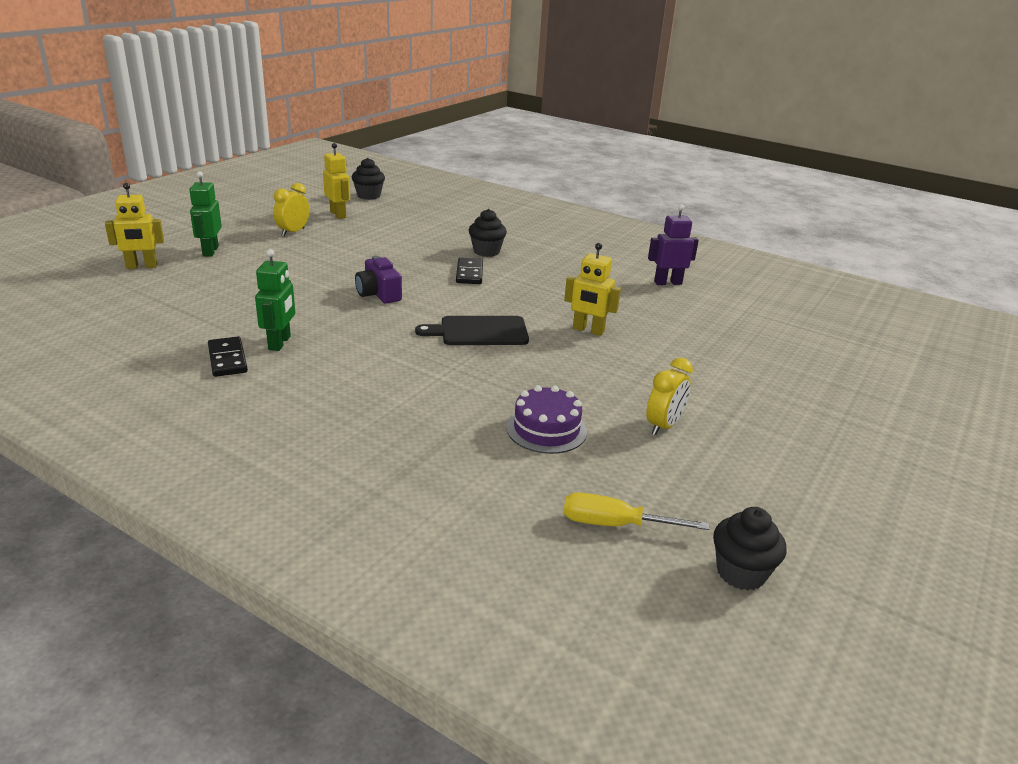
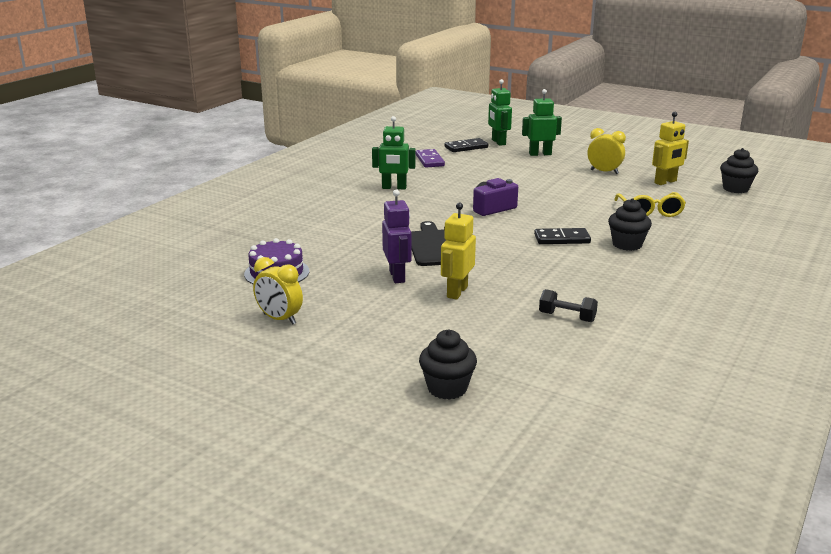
camera: 90 degrees right, 5 degrees down
yellow robot [105,183,164,269] -> green robot [488,79,512,146]
black domino [208,337,248,377] -> black domino moved to [445,138,488,152]
yellow screwdriver [564,492,709,530] -> none
purple robot [648,204,699,285] -> purple robot moved to [382,189,412,283]
black cupcake [713,507,787,590] -> black cupcake moved to [419,330,477,400]
none -> purple domino [416,149,445,167]
none -> black dumbbell [539,289,598,322]
none -> yellow glasses [614,192,686,217]

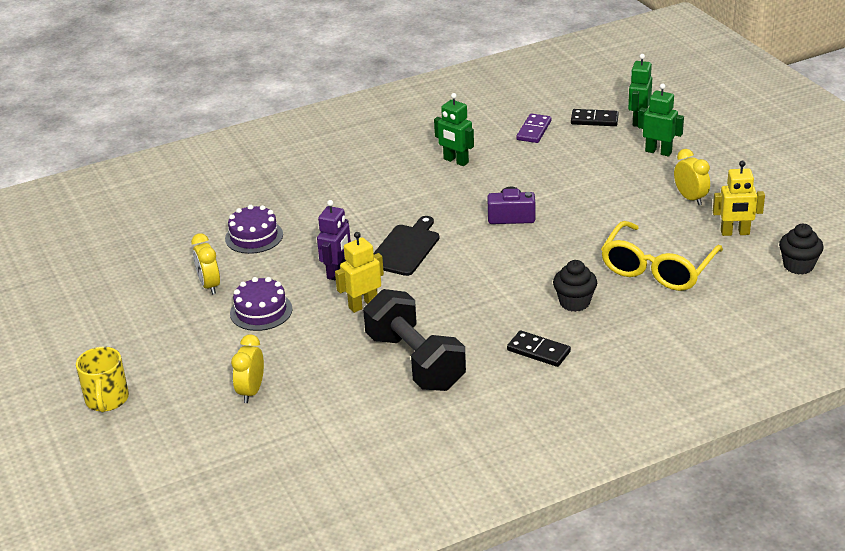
camera: 35 degrees right, 10 degrees up
black cupcake [419,330,477,400] -> yellow clock [231,334,264,403]
black domino [534,228,591,244] -> black domino moved to [507,330,571,367]
black dumbbell [539,289,598,322] -> black dumbbell [363,289,466,391], size x2.39
yellow glasses [614,192,686,217] -> yellow glasses [601,221,723,291], size x1.57
none -> yellow mug [76,347,129,412]
none -> purple cake [230,277,292,331]

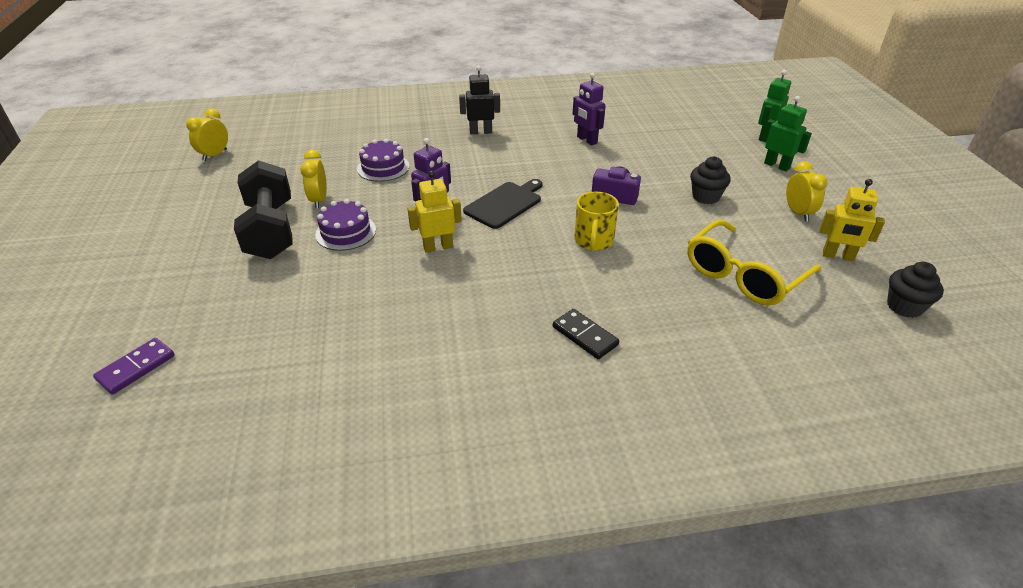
camera: 15 degrees right, 5 degrees up
yellow mug [76,347,129,412] -> yellow mug moved to [574,192,619,251]
yellow clock [231,334,264,403] -> yellow clock moved to [186,109,228,161]
black dumbbell [363,289,466,391] -> black dumbbell moved to [234,160,293,259]
green robot [434,93,474,166] -> purple robot [573,73,606,145]
purple domino [516,113,552,143] -> purple domino moved to [93,338,175,395]
black cupcake [553,260,597,312] -> black cupcake moved to [690,156,731,204]
black domino [571,109,619,126] -> none
none -> black robot [459,65,500,134]

